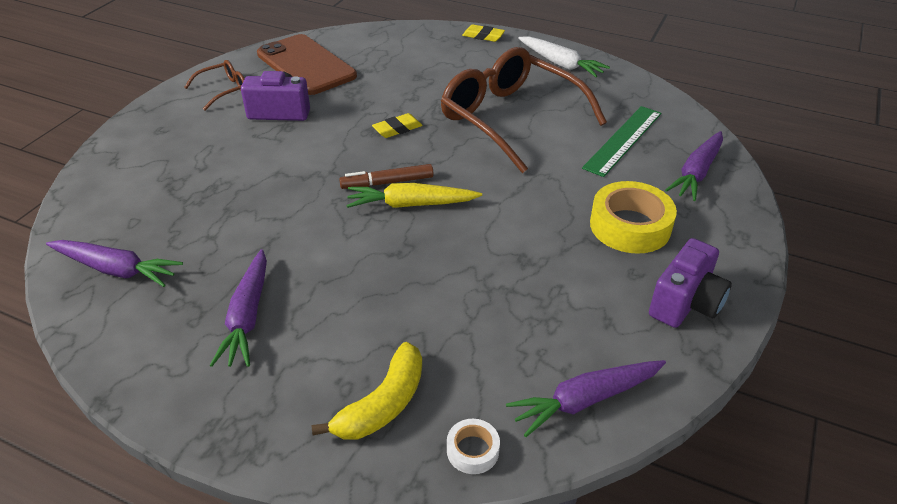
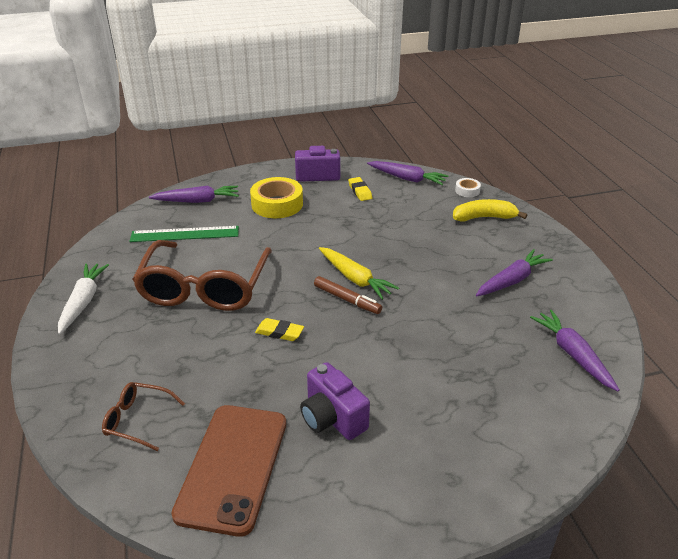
camera: 130 degrees left, 5 degrees down
brown glasses [184,60,245,111] -> brown glasses moved to [102,382,185,451]
yellow eraser [462,24,505,42] -> yellow eraser moved to [348,177,372,201]

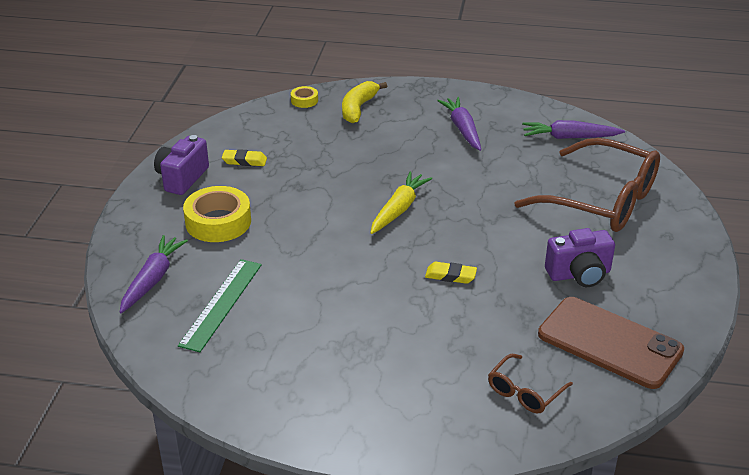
camera: 65 degrees left, 0 degrees up
white carrot [58,263,109,334] -> none
brown glasses [132,240,272,311] -> brown glasses moved to [514,138,660,232]
yellow eraser [255,318,304,341] -> yellow eraser turned 60 degrees clockwise [425,262,477,284]
brown marker [314,276,382,314] -> none
yellow carrot [319,247,399,300] -> yellow carrot turned 45 degrees counterclockwise [371,171,432,234]
purple carrot [367,161,449,185] -> none
white tape [455,178,481,197] -> yellow tape [291,86,318,108]

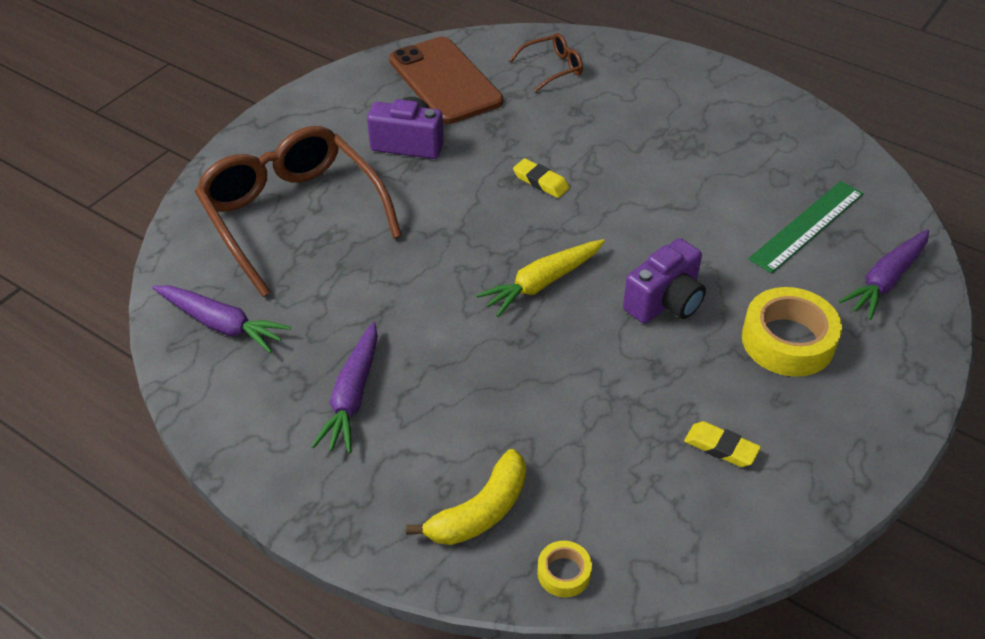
camera: 155 degrees left, 10 degrees up
purple camera [154,135,209,195] -> purple camera moved to [623,238,706,324]

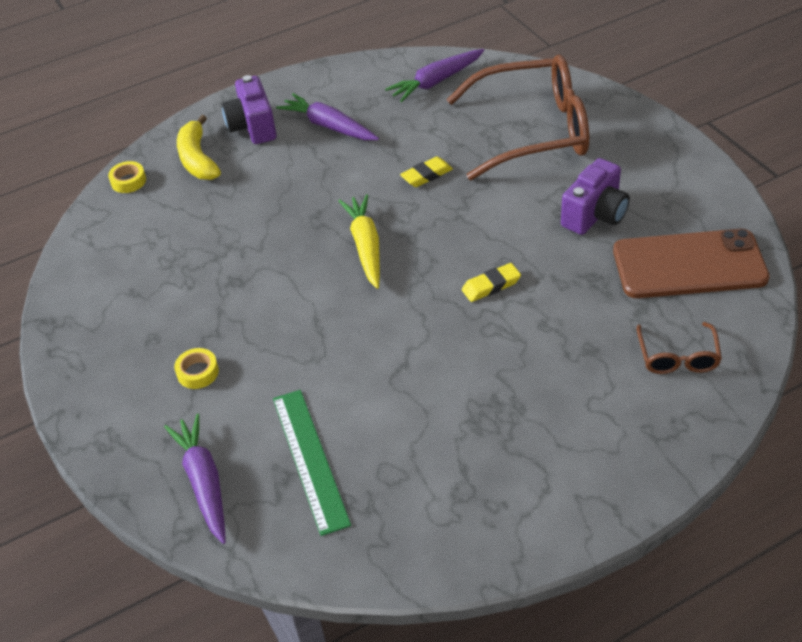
camera: 120 degrees right, 0 degrees up
purple camera [623,238,706,324] -> purple camera moved to [222,75,277,144]
yellow eraser [684,421,761,467] -> yellow eraser moved to [400,157,453,187]
yellow tape [742,287,842,377] -> yellow tape [174,348,219,389], size x0.49

